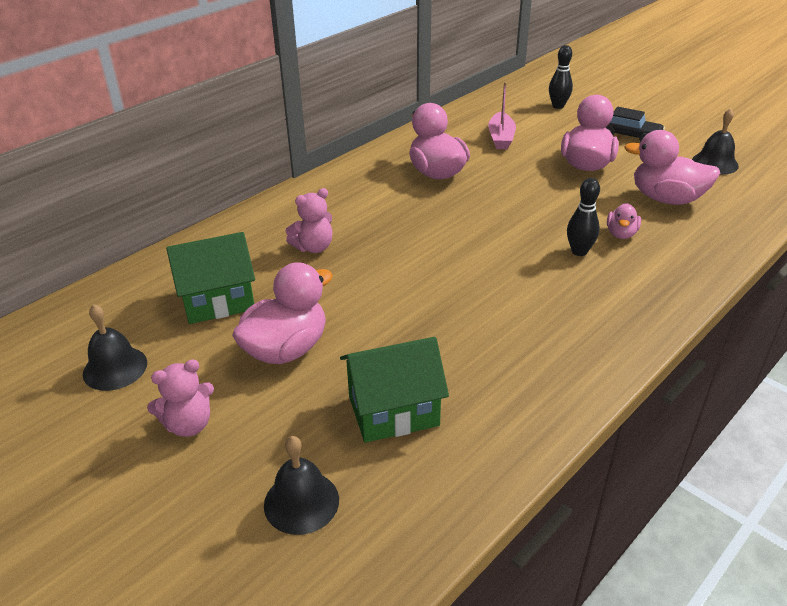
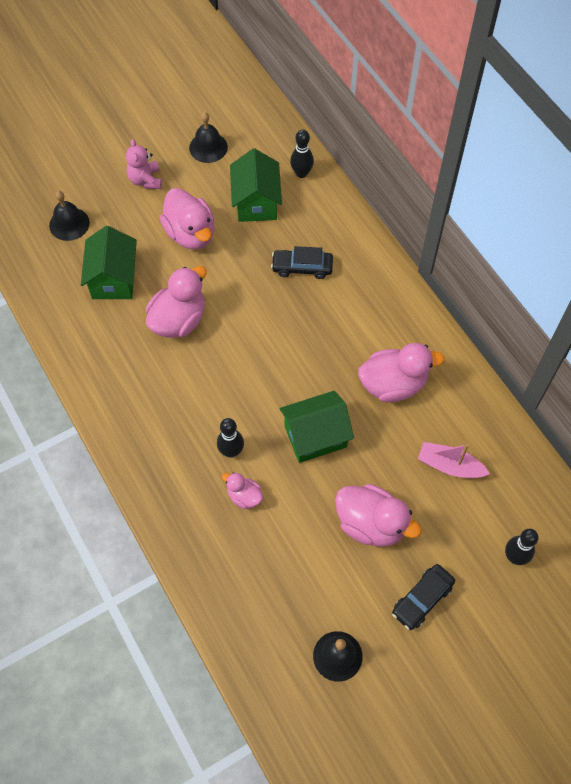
camera: 105 degrees right, 25 degrees up
pink teddy bear [286,188,332,253] -> black car [271,246,333,279]
pink duck [624,130,720,205] -> pink duck moved to [146,266,207,338]
none -> green house [280,391,354,463]
none -> black bowling pin [290,130,314,178]

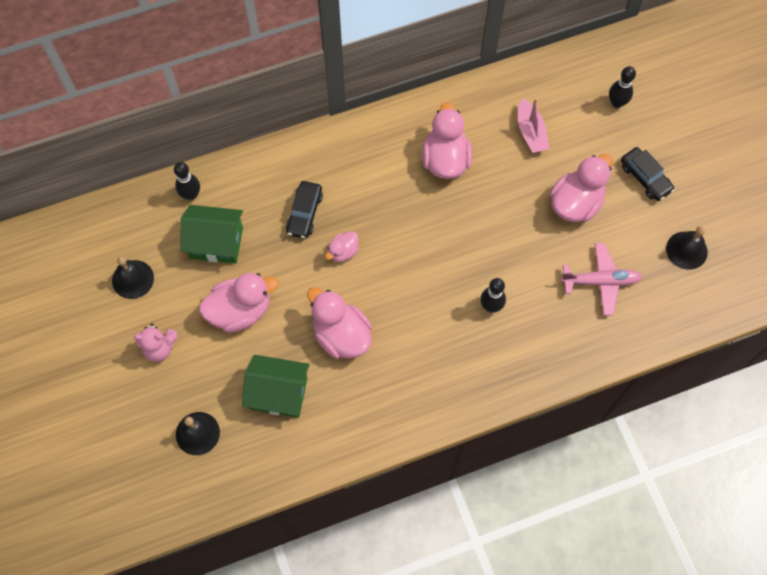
camera: 80 degrees left, 5 degrees up
pink duck [222,472,263,509] -> pink duck moved to [325,231,359,262]
green house [280,391,354,463] -> none
pink boat [418,442,490,478] -> pink boat turned 45 degrees counterclockwise [518,98,549,153]
none -> pink plane [561,243,642,316]

